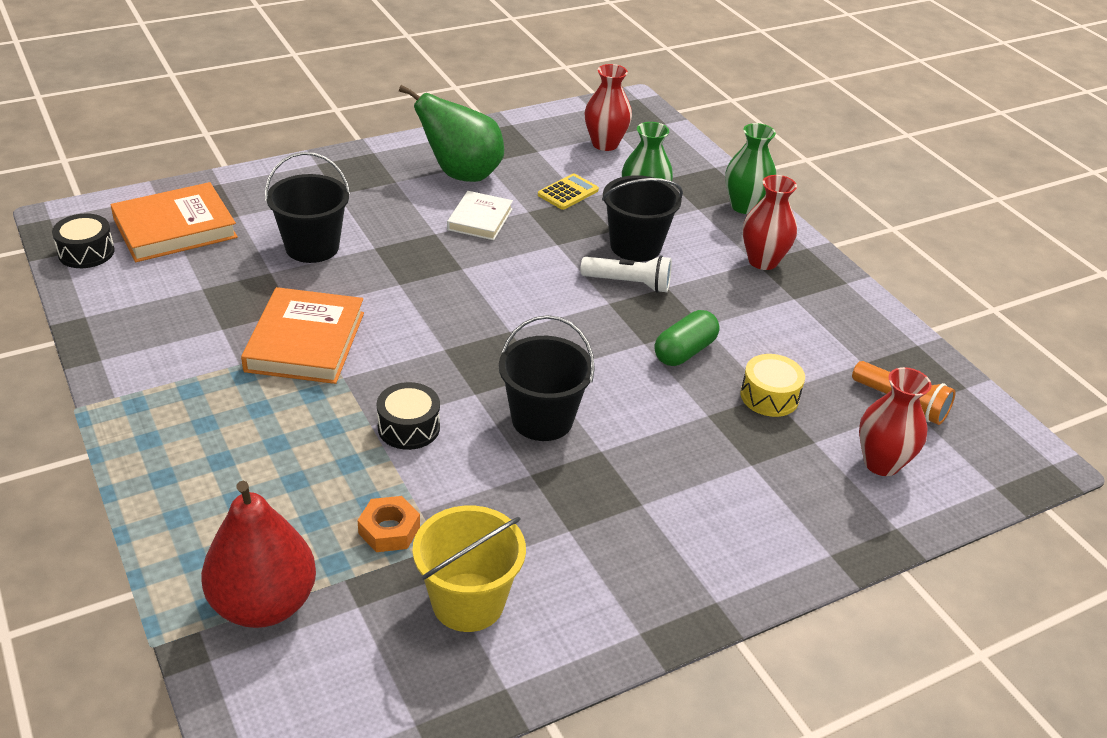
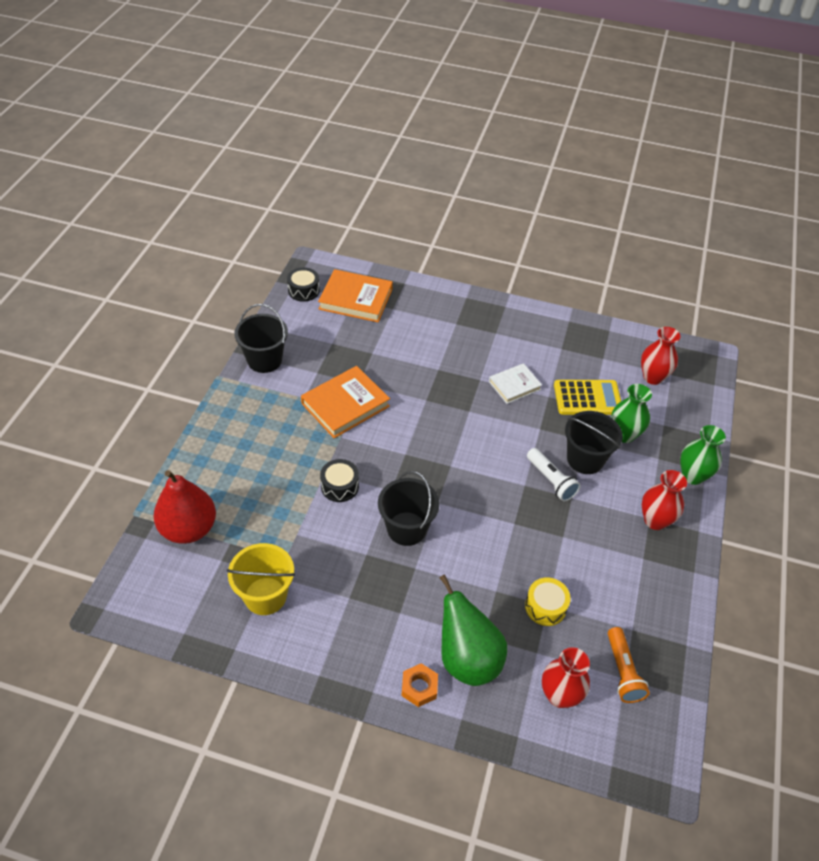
camera: 45 degrees right, 10 degrees up
black bucket [265,152,350,263] -> black bucket moved to [234,304,288,373]
orange nut [358,496,420,552] -> orange nut moved to [401,663,438,707]
green pear [399,85,504,182] -> green pear moved to [440,574,507,686]
yellow calculator [538,174,599,210] -> yellow calculator [554,380,621,415], size x1.62
green capsule [654,310,720,366] -> none

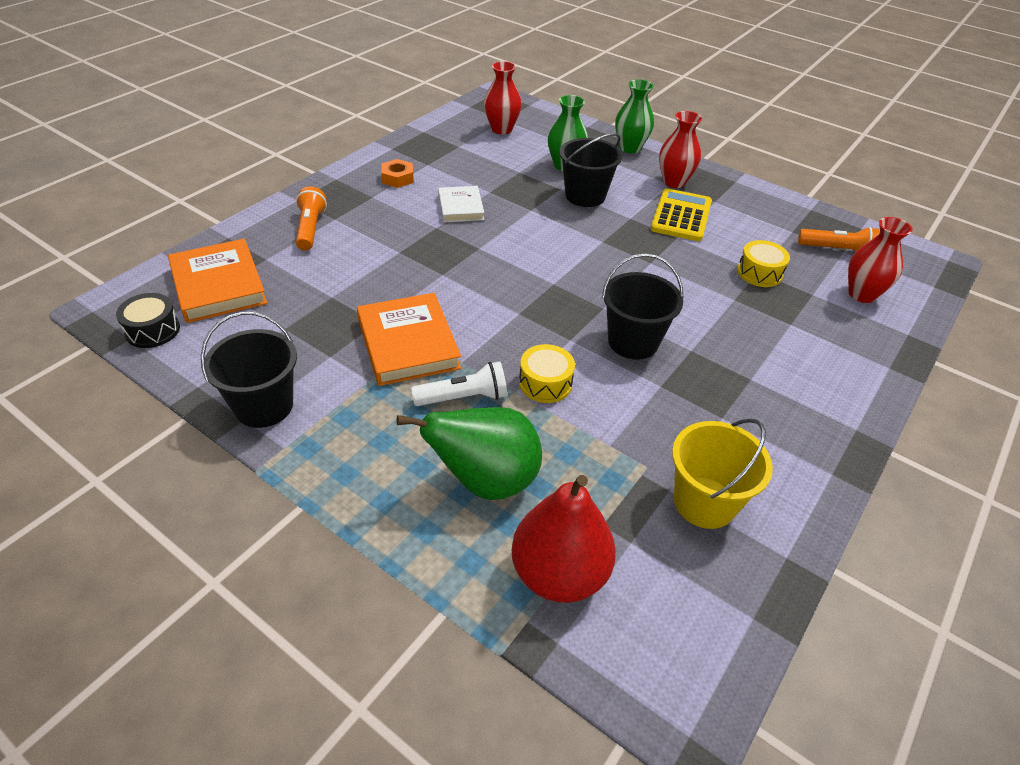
camera: 70 degrees left, 5 degrees down
orange book [318,269,393,322] -> orange book turned 60 degrees counterclockwise [168,239,267,323]
black drum [320,459,359,502] -> yellow drum [519,344,575,403]
orange nut [401,663,438,707] -> orange nut moved to [381,159,414,188]
green pear [440,574,507,686] -> green pear moved to [396,407,542,500]
white flashlight [527,448,581,501] -> white flashlight moved to [411,361,507,406]
yellow calculator [554,380,621,415] -> yellow calculator moved to [651,188,712,241]
none -> orange flashlight [296,187,327,251]

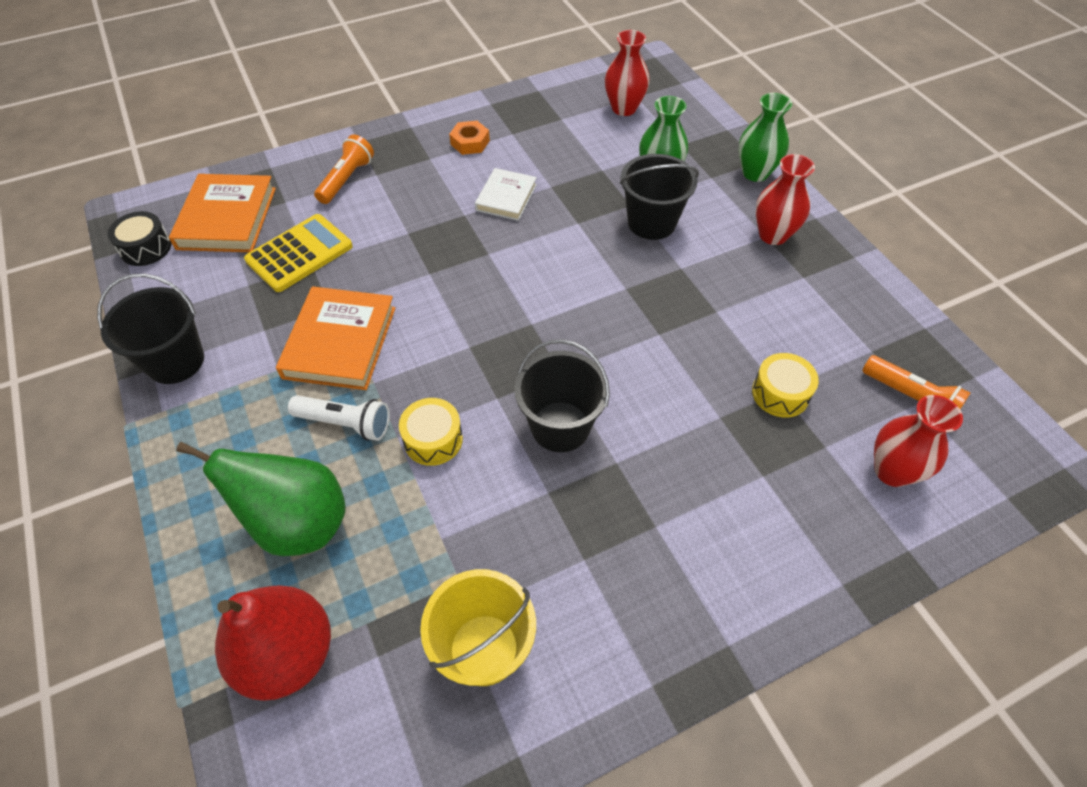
camera: 30 degrees right, 10 degrees up
yellow calculator [651,188,712,241] -> yellow calculator moved to [244,214,353,292]

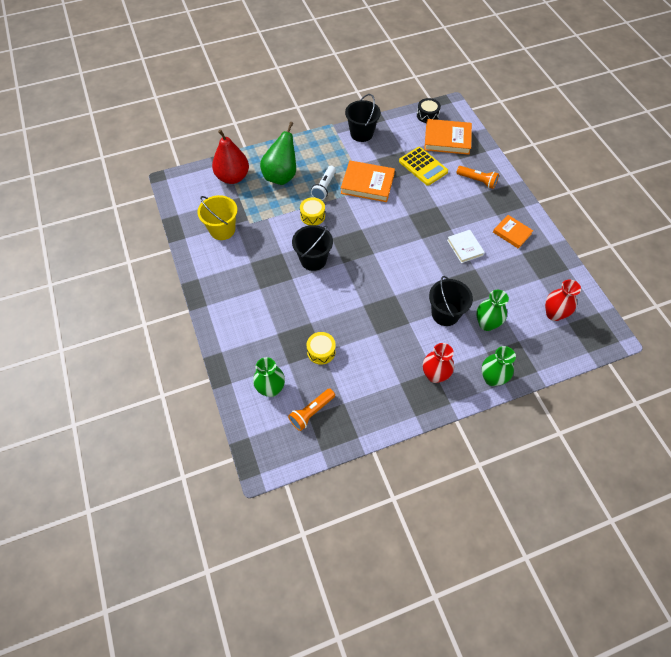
camera: 95 degrees right, 5 degrees up
orange nut [449,121,490,155] -> orange book [493,215,533,248]
white book [475,168,537,221] -> white book turned 45 degrees clockwise [447,230,485,263]
red vase [874,395,963,487] -> green vase [253,357,285,397]

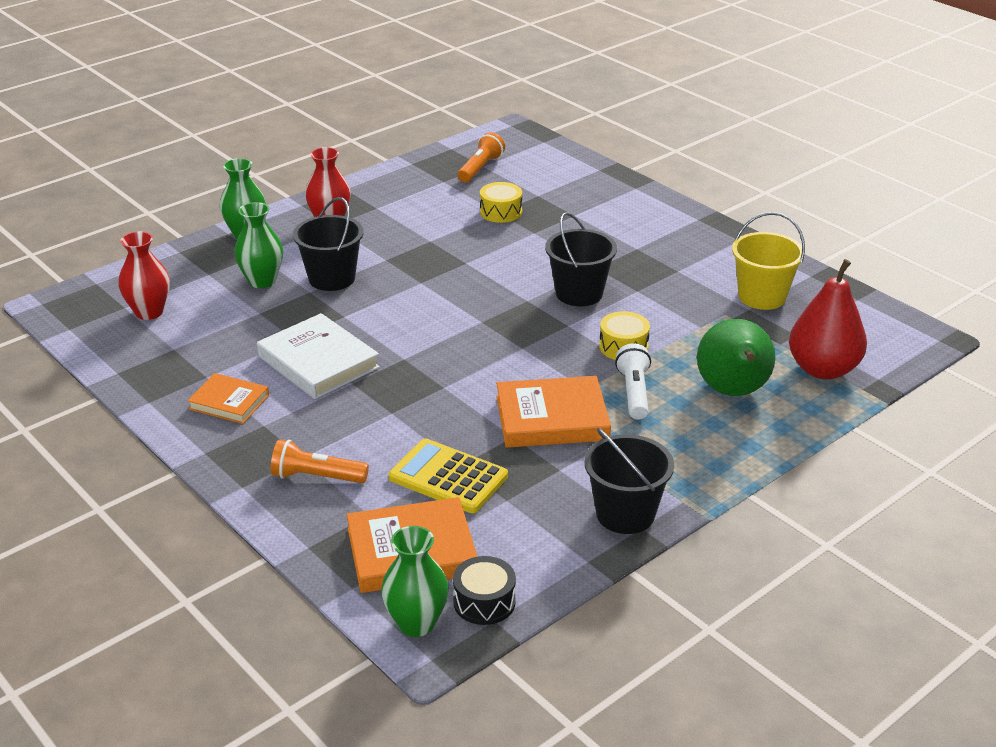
camera: 160 degrees right, 25 degrees down
green vase [253,357,285,397] -> green vase moved to [381,526,449,637]
white book [447,230,485,263] -> white book [257,313,380,399], size x1.62

